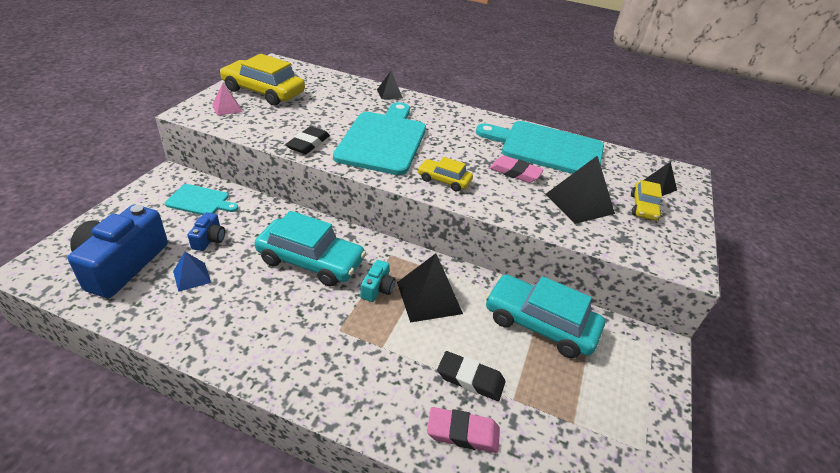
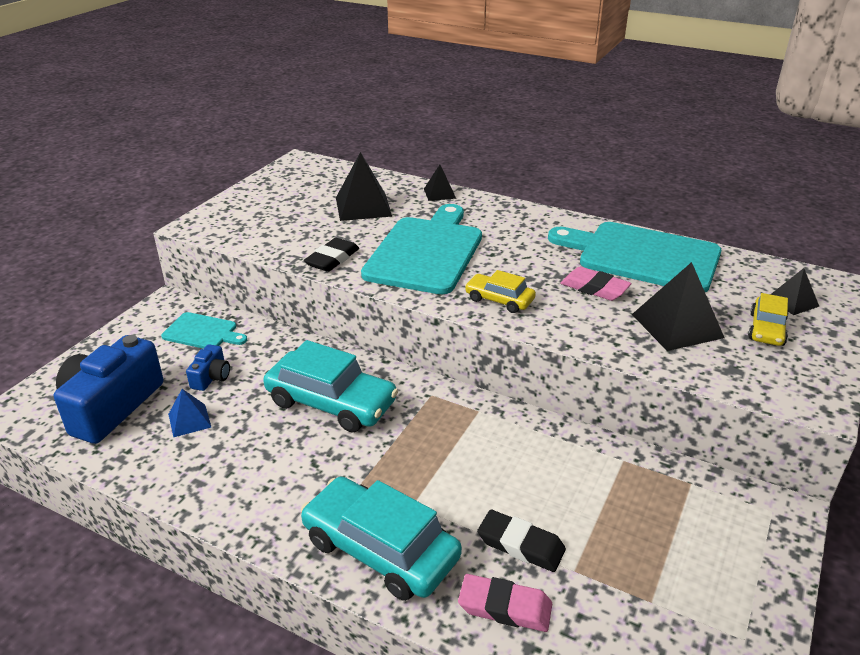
camera: 10 degrees right, 5 degrees down
pink pyramid [212,83,242,116] -> none
yellow car [220,54,305,105] -> none
turquoise camera [360,260,396,302] -> none
black pyramid [397,253,463,323] -> black pyramid moved to [336,152,392,221]
turquoise car [485,274,605,358] -> turquoise car moved to [301,476,462,601]

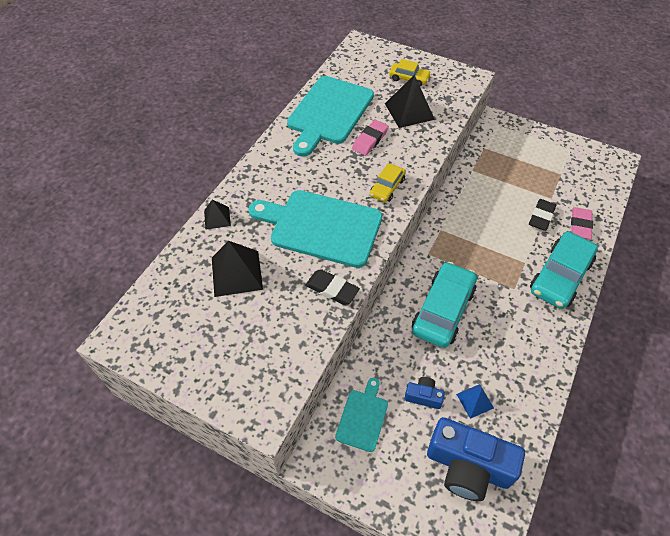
camera: 90 degrees left, 20 degrees up
black pyramid [770,268,819,315] -> none

